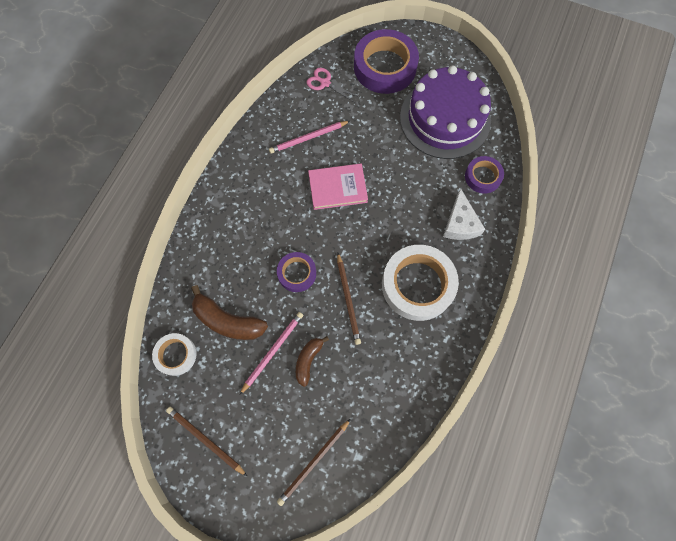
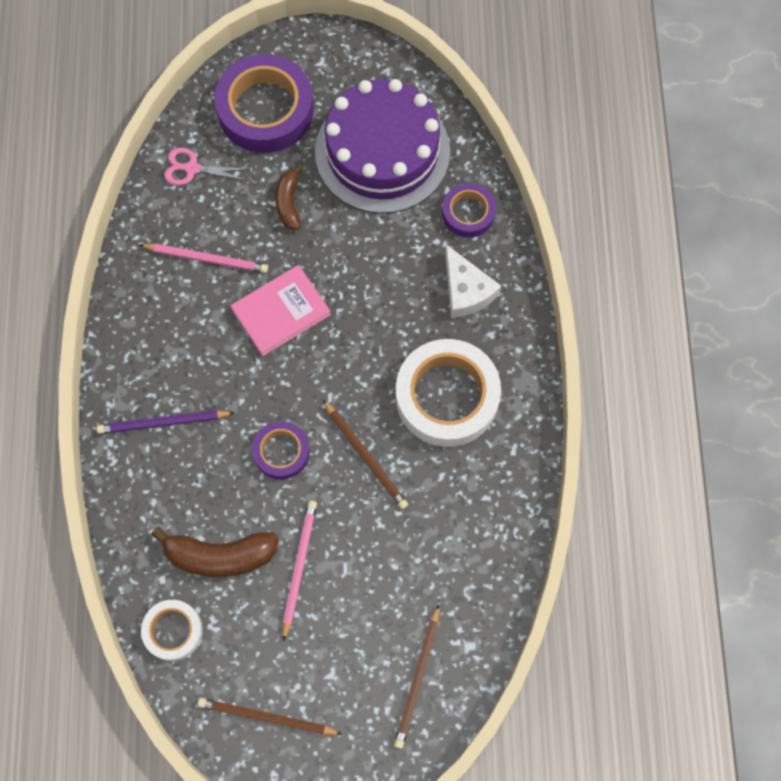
camera: 25 degrees left, 0 degrees up
pink pencil [269,121,350,154] -> pink pencil turned 120 degrees counterclockwise [140,244,268,273]
brown banana [296,336,329,387] -> brown banana moved to [275,165,302,230]
none -> purple pencil [97,410,235,434]

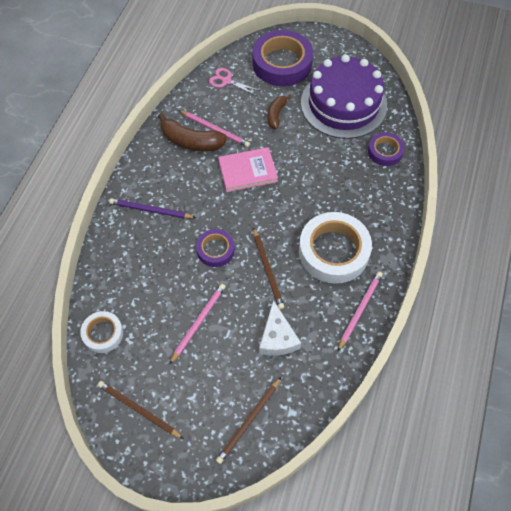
camera: 20 degrees right, 10 degrees down
brown banana [151,527,279,577] -> brown banana moved to [158,113,227,151]
white cheese [445,244,501,318] -> white cheese moved to [259,300,301,356]
none -> pink pencil [338,272,383,351]

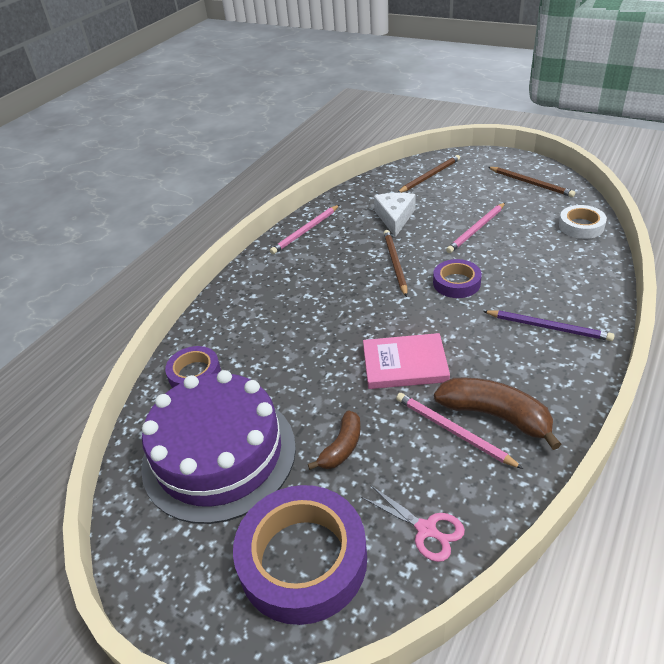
camera: 165 degrees left, 20 degrees down
white tape [299,212,372,284] -> none

